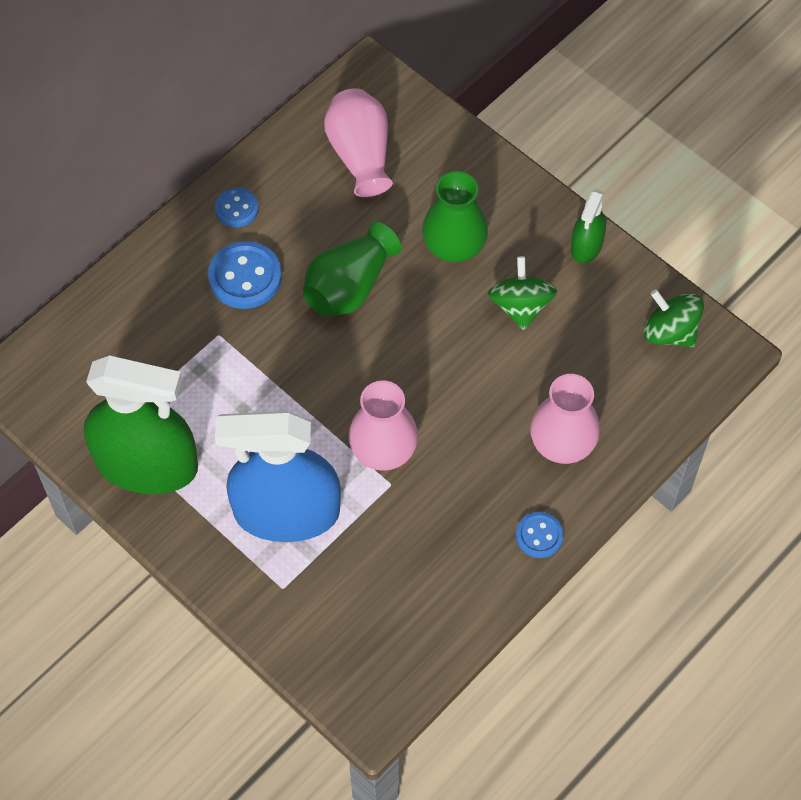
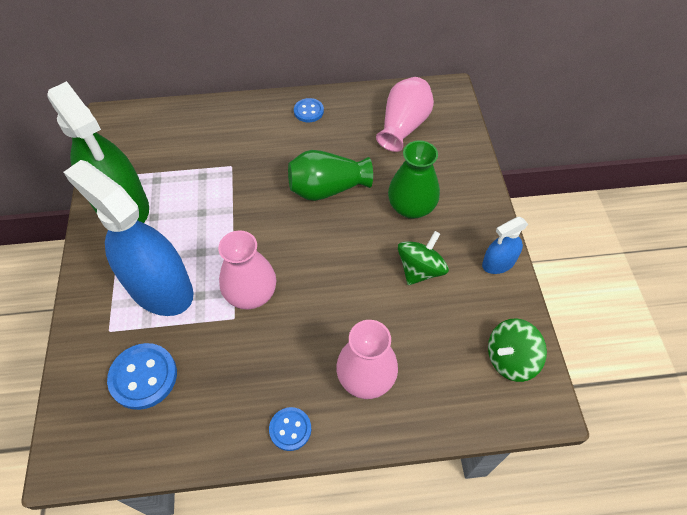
camera: 40 degrees right, 5 degrees down
blue button [208,241,282,309] -> blue button moved to [107,343,177,410]
green spray bottle [571,189,606,263] -> blue spray bottle [482,217,528,274]
green spinning top [643,289,704,347] -> green spinning top turned 105 degrees counterclockwise [488,318,547,382]

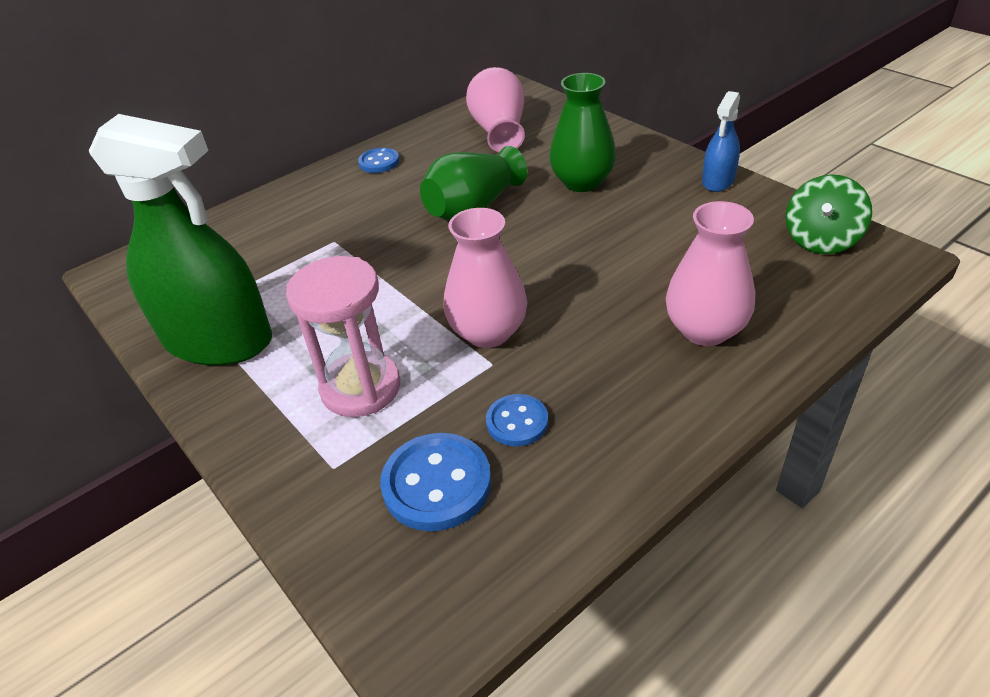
camera: 30 degrees left, 15 degrees down
blue spray bottle [63,160,193,316] -> pink hourglass [286,256,400,417]
blue button [269,407,311,451] -> blue button moved to [486,394,548,446]
green spinning top [398,231,449,285] -> none

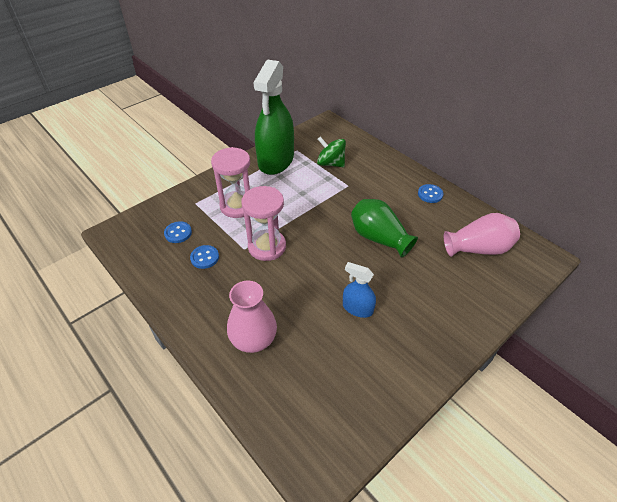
camera: 85 degrees right, 5 degrees up
blue button [380,433,491,531] -> blue button [164,221,192,243], size x0.61
pink vase [444,208,527,348] -> pink hourglass [241,186,286,261]
green vase [549,73,616,192] -> none
blue spray bottle [702,91,740,192] -> blue spray bottle moved to [343,262,376,318]
green spinning top [786,174,872,254] -> green spinning top moved to [317,136,346,167]

